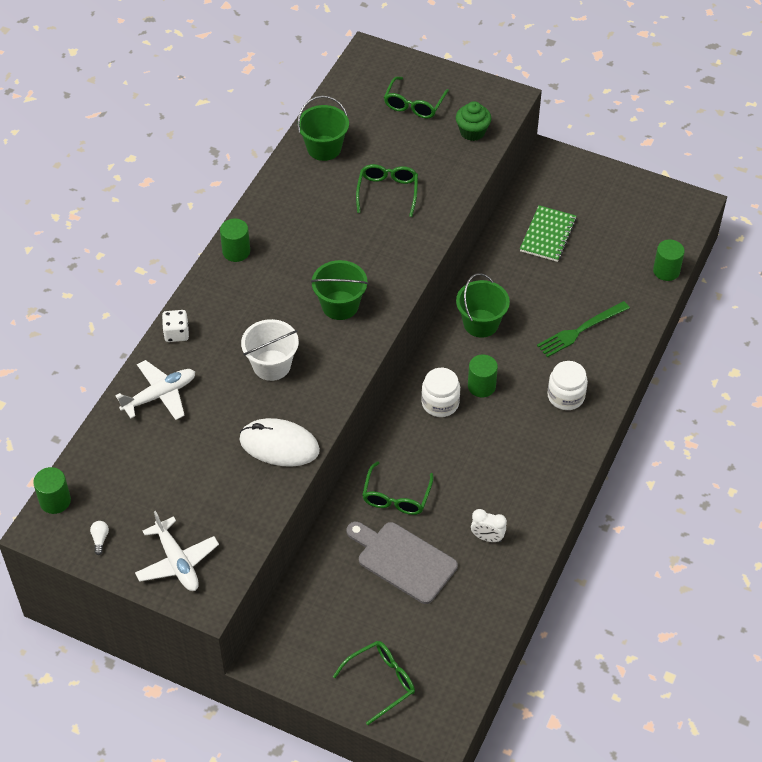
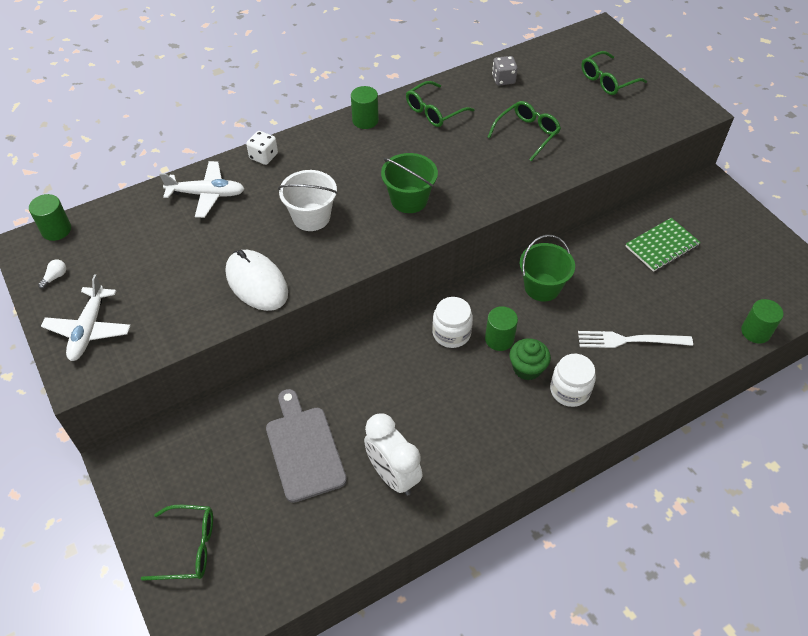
camera: 35 degrees right, 0 degrees up
green bucket [297,96,349,161] -> grey dice [492,56,518,85]
green glasses [362,461,434,515] -> green glasses moved to [406,81,474,127]
green cupcake [456,101,491,141] -> green cupcake moved to [510,338,551,380]
white clock [471,509,507,542] -> white clock [364,413,423,496], size x1.78
green fork [537,301,630,357] -> white fork [578,331,693,348]

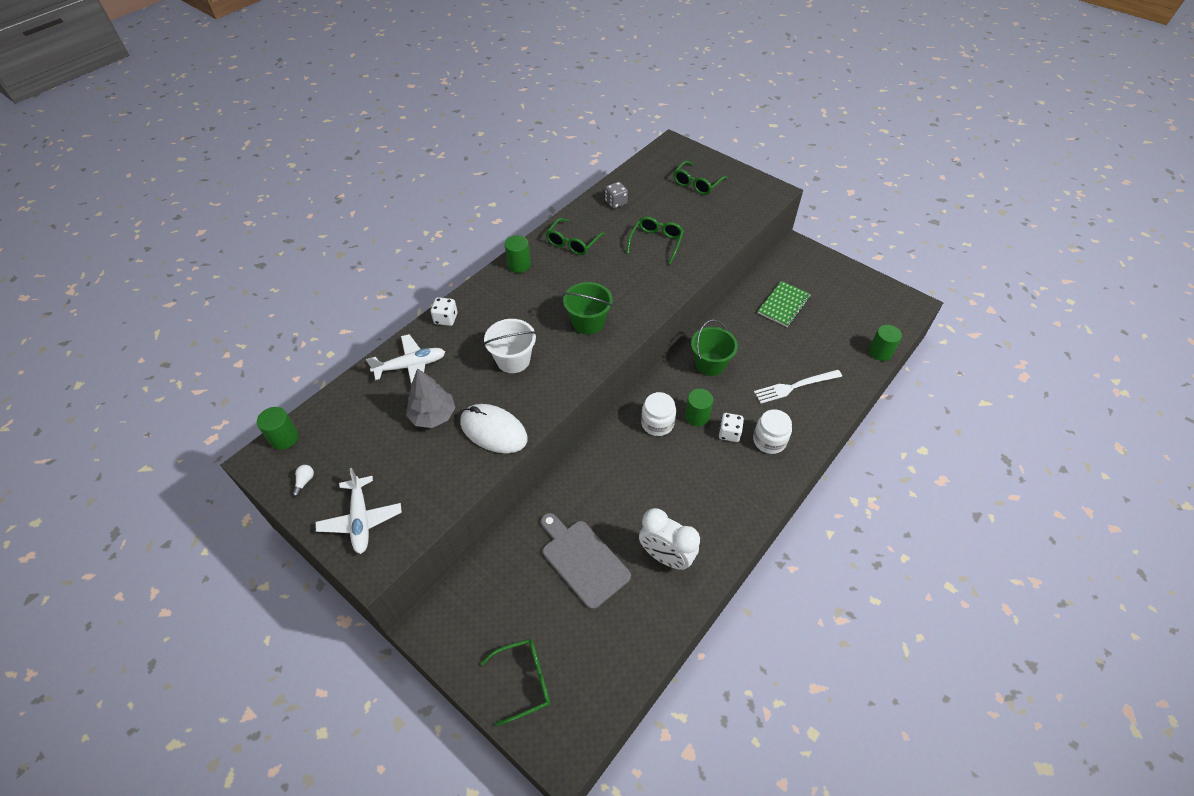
camera: 20 degrees left, 0 degrees up
green cupcake [510,338,551,380] -> white dice [719,413,744,442]
none -> grey tree [406,368,456,428]

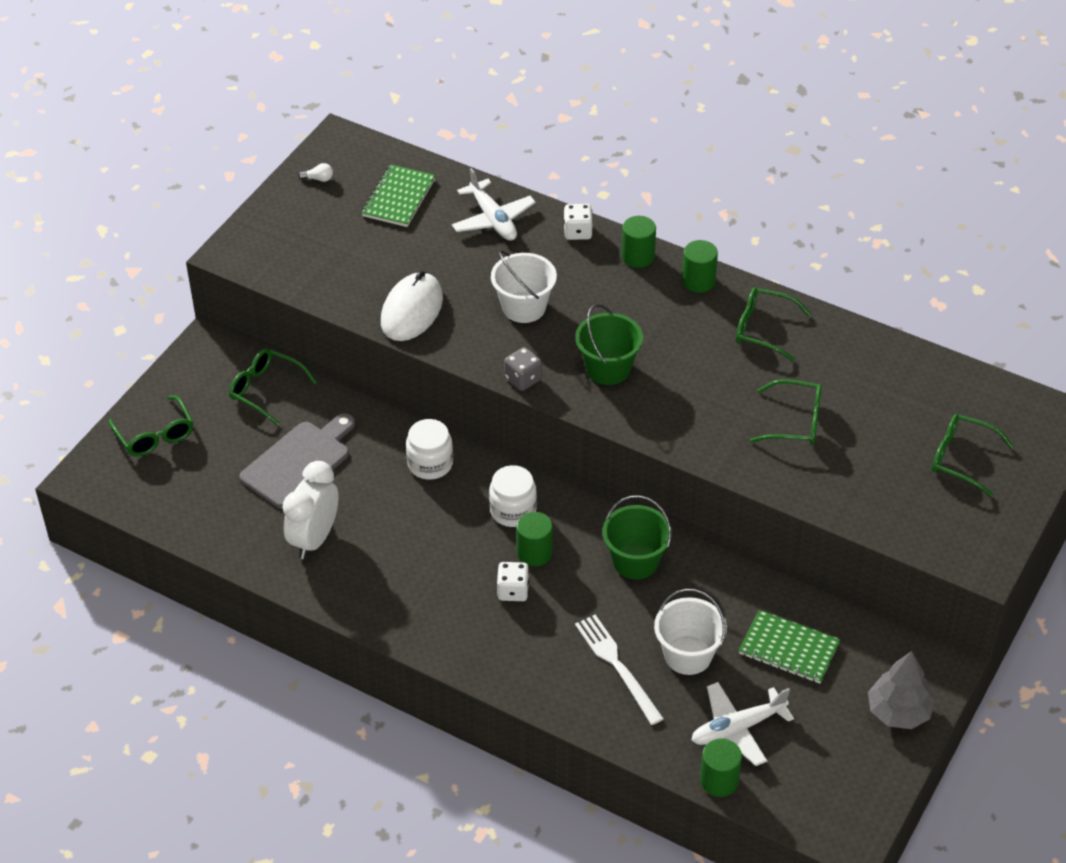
camera: 80 degrees right, 5 degrees down
green cylinder [257,407,299,450] -> green cylinder moved to [622,216,656,268]
white plane [316,468,402,554] -> white plane moved to [691,682,794,766]
grey tree [406,368,456,428] -> grey tree moved to [868,651,935,729]
grey dice [605,182,628,209] -> grey dice moved to [504,347,542,391]
white jar [753,409,792,454] -> white jar moved to [406,419,453,480]
none -> green glasses [229,348,317,425]
none -> green notebook [362,164,436,227]
none -> white bucket [654,589,727,675]

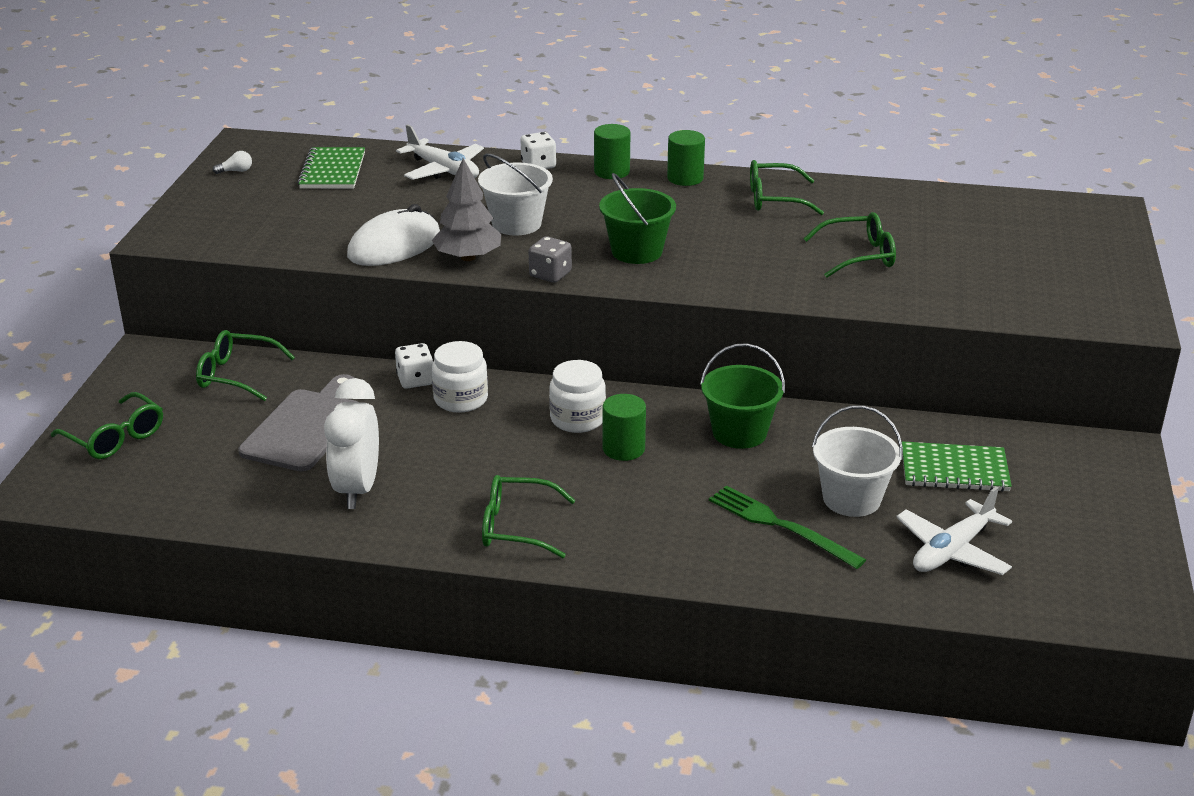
camera: 20 degrees left, 15 degrees down
white mouse [381,271,443,341] -> white mouse turned 45 degrees clockwise [347,204,440,266]
white dice [497,562,529,601] -> white dice moved to [395,343,433,389]
white fork [575,615,664,725] -> green fork [709,486,866,569]
green cylinder [700,738,742,797] -> none
grey tree [868,651,935,729] -> grey tree moved to [432,158,501,261]
green glasses [932,414,1014,497] -> green glasses moved to [482,475,576,558]

